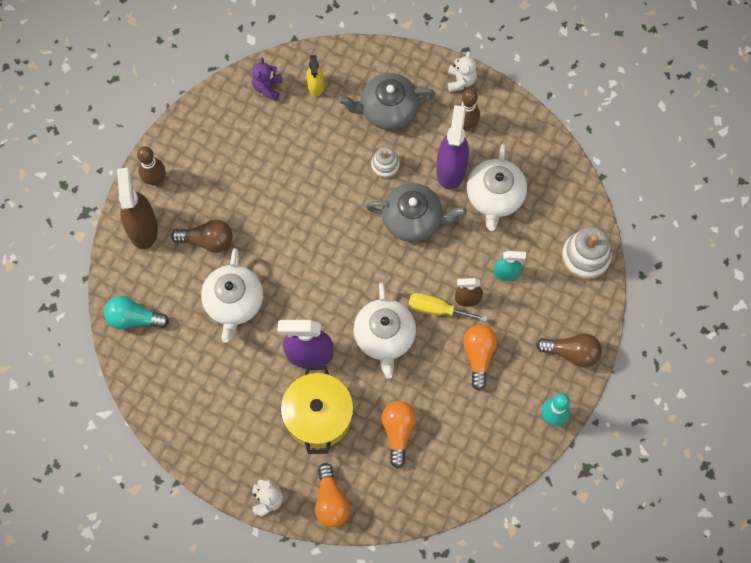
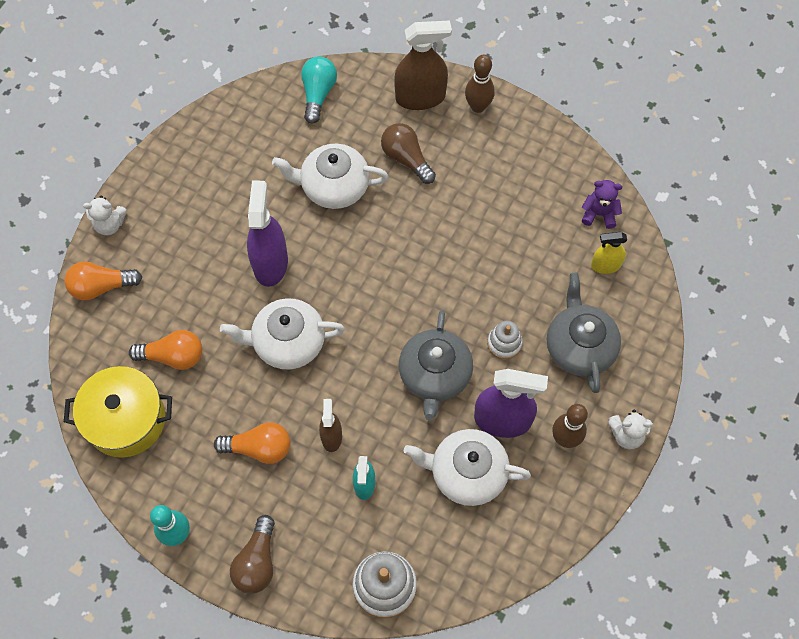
camera: 90 degrees right, 5 degrees down
brown light bulb [171,220,232,253] -> brown light bulb turned 135 degrees clockwise [381,123,436,184]
yellow pot [281,366,354,454] -> yellow pot moved to [64,366,172,458]
yellow screwdriver [408,293,487,322] -> none

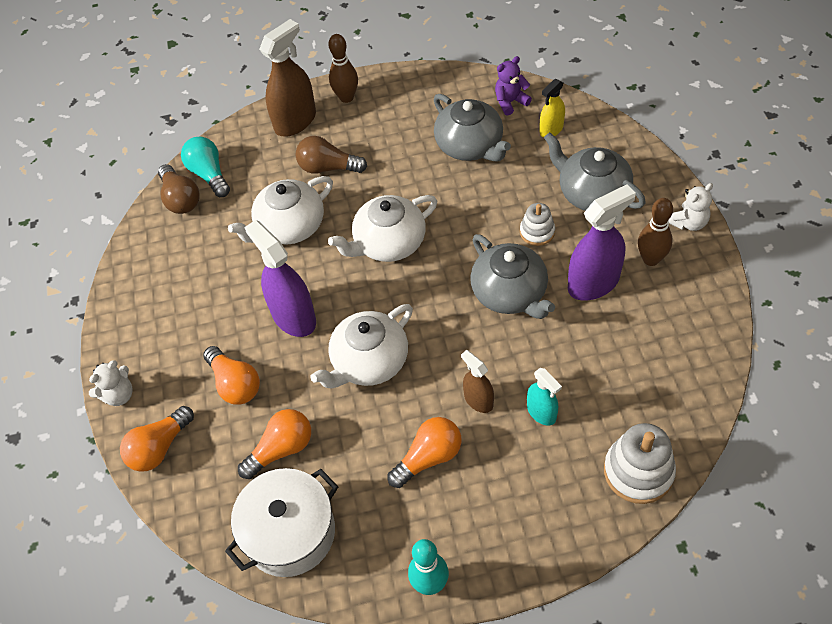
camera: 35 degrees left, 10 degrees down
yellow pot [64,366,172,458] -> white pot [225,468,338,577]
brown light bulb [230,515,275,594] -> brown light bulb moved to [158,164,200,214]
white teapot [404,429,531,506] -> white teapot moved to [328,195,437,262]
none -> orange light bulb [203,346,260,405]
none -> grey teapot [434,94,511,162]

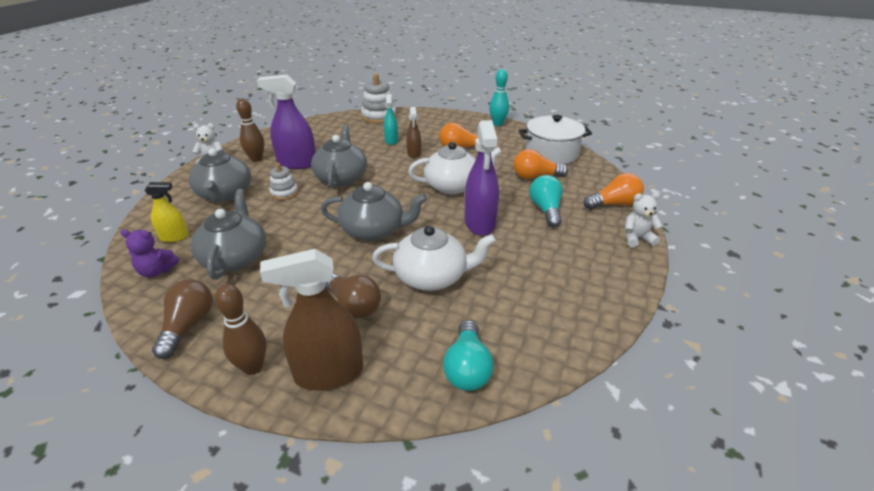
camera: 150 degrees left, 20 degrees down
brown light bulb [158,164,200,214] -> brown light bulb moved to [152,279,213,359]
orange light bulb [203,346,260,405] -> turquoise light bulb [529,175,563,227]
white teapot [328,195,437,262] -> grey teapot [321,182,427,241]

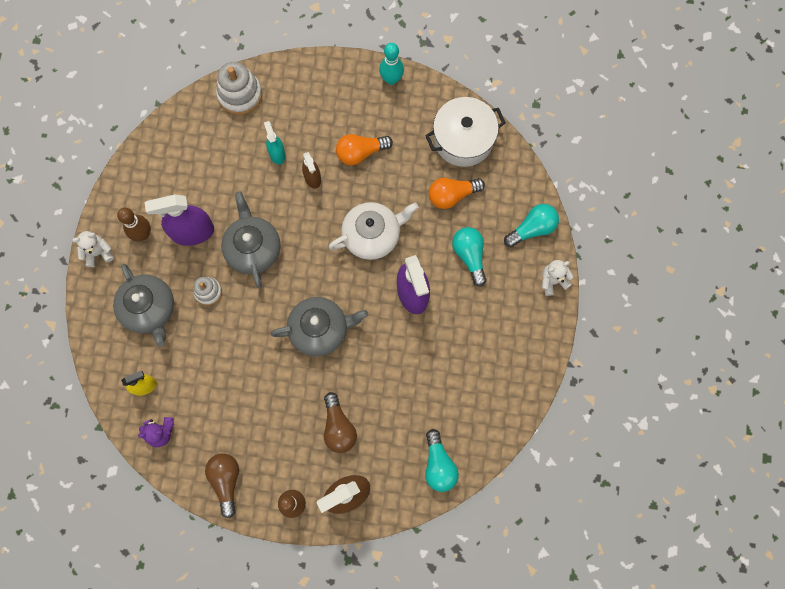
camera: 15 degrees left, 40 degrees up
grey teapot [191,189,266,280] -> none
brown light bulb [326,273,381,318] -> brown light bulb turned 45 degrees clockwise [324,392,357,453]
white teapot [372,225,496,291] -> none
orange light bulb [584,173,644,209] -> turquoise light bulb [504,204,559,247]

